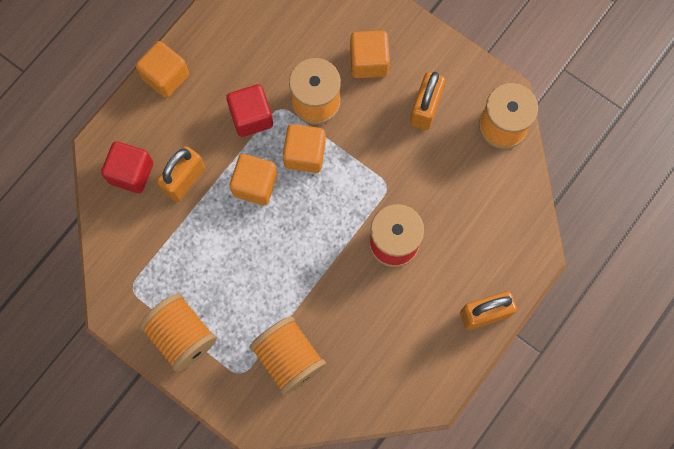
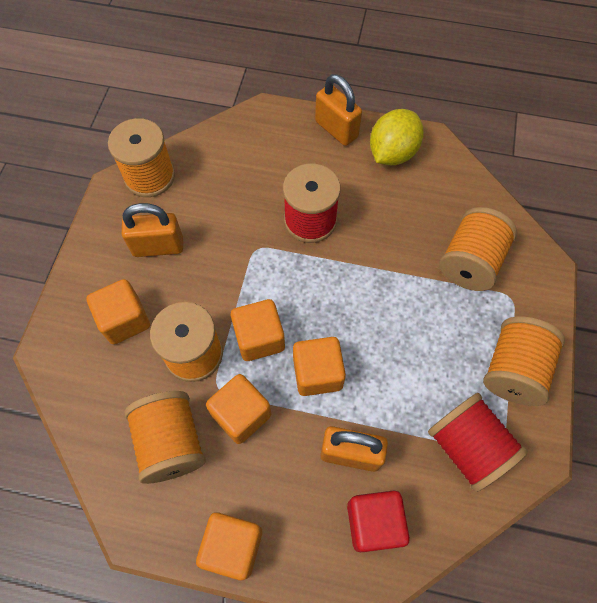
camera: 115 degrees left, 10 degrees down
red cube [226,84,273,137] -> orange cube [206,374,271,444]
none -> orange spool [125,391,206,484]
none -> yellow lemon [370,109,424,165]
none -> red spool [428,393,528,492]

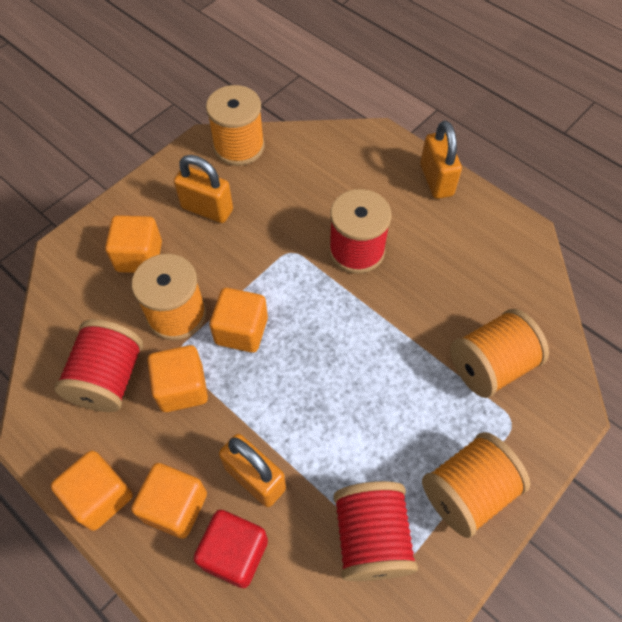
camera: 30 degrees right, 5 degrees down
orange spool [125,391,206,484] -> red spool [54,319,143,412]
orange cube [293,337,346,396] -> orange cube moved to [131,463,207,538]
yellow lemon [370,109,424,165] -> none

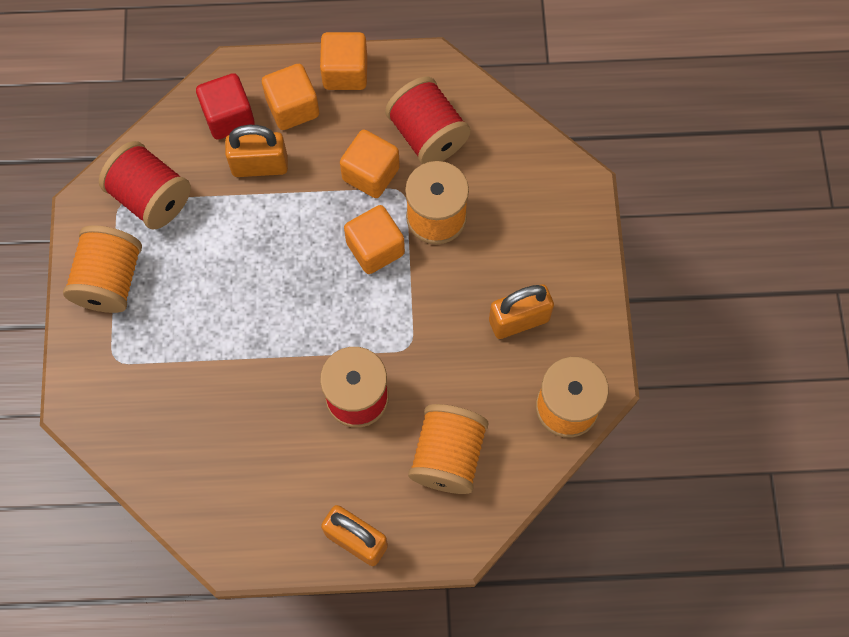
camera: 135 degrees right, 10 degrees up
orange cube [105,215,162,273] -> none
orange spool [450,309,549,398] -> orange spool moved to [408,404,489,494]

